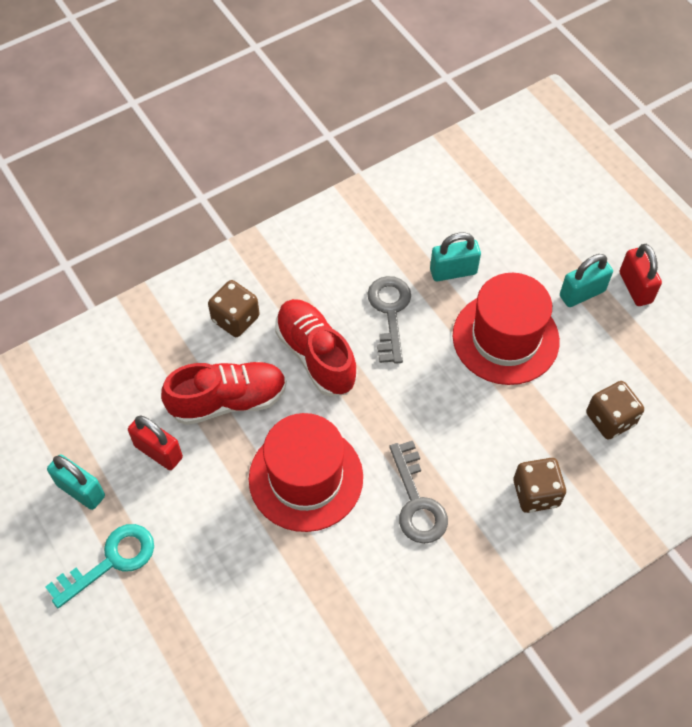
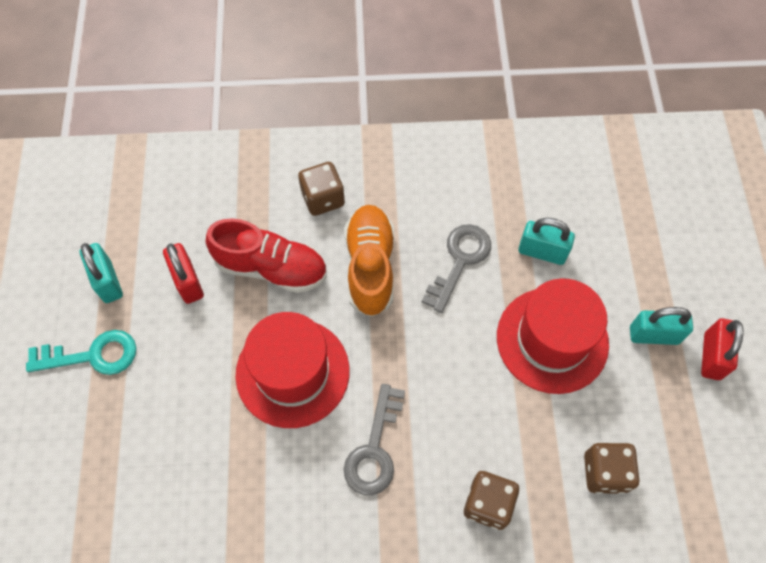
camera: 30 degrees right, 5 degrees up
red shoe [275,299,357,396] -> orange shoe [345,205,394,317]

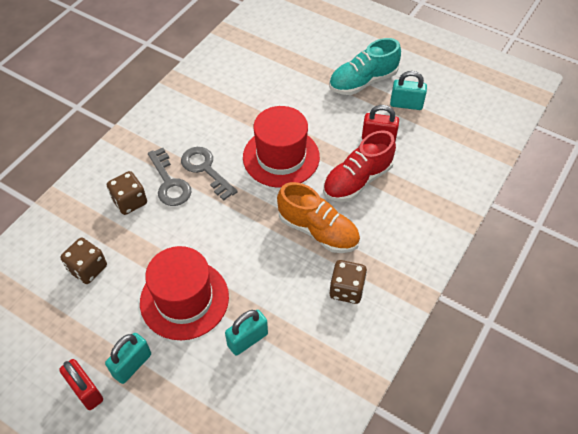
camera: 125 degrees right, 10 degrees down
turquoise key [26,330,136,375] -> turquoise shoe [329,38,401,95]
brown dice [298,162,345,216] -> brown dice moved to [330,260,367,304]
grey key [422,224,491,313] -> grey key moved to [148,148,191,206]

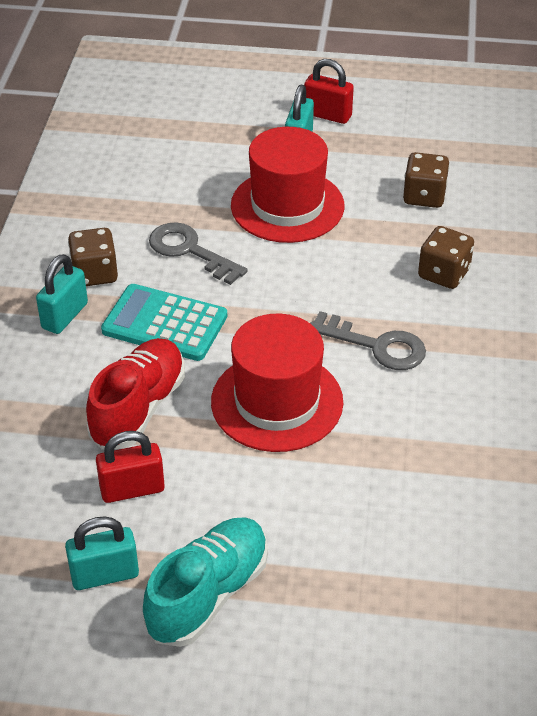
camera: 155 degrees right, 10 degrees down
grey key [148,148,191,206] -> grey key moved to [149,222,248,285]
turquoise padlock [225,310,268,356] -> turquoise padlock moved to [36,254,88,334]
orange shoe [277,182,360,253] -> turquoise calculator [101,284,227,361]

